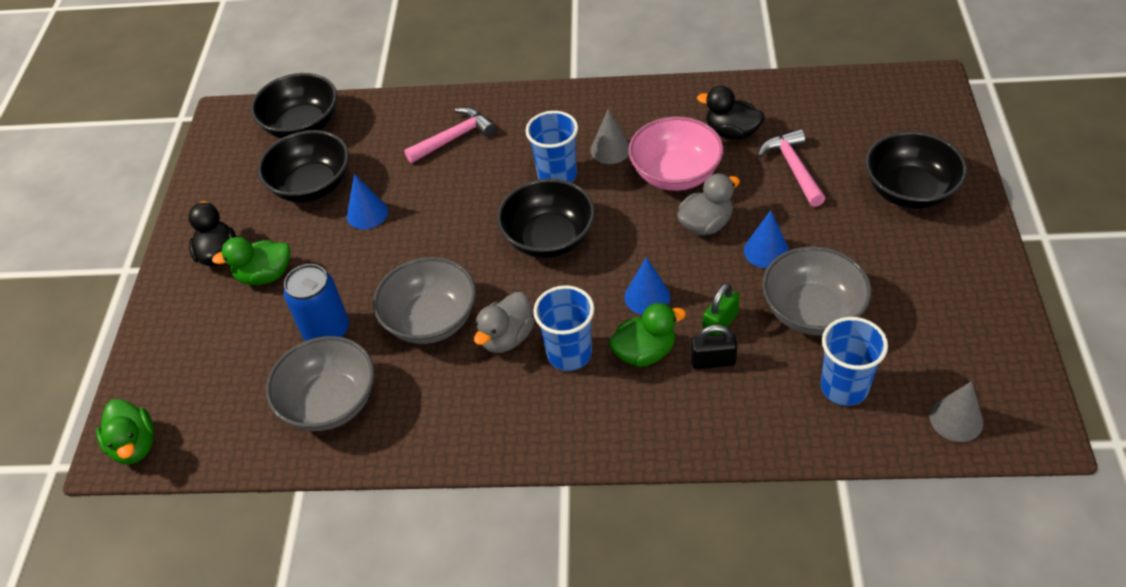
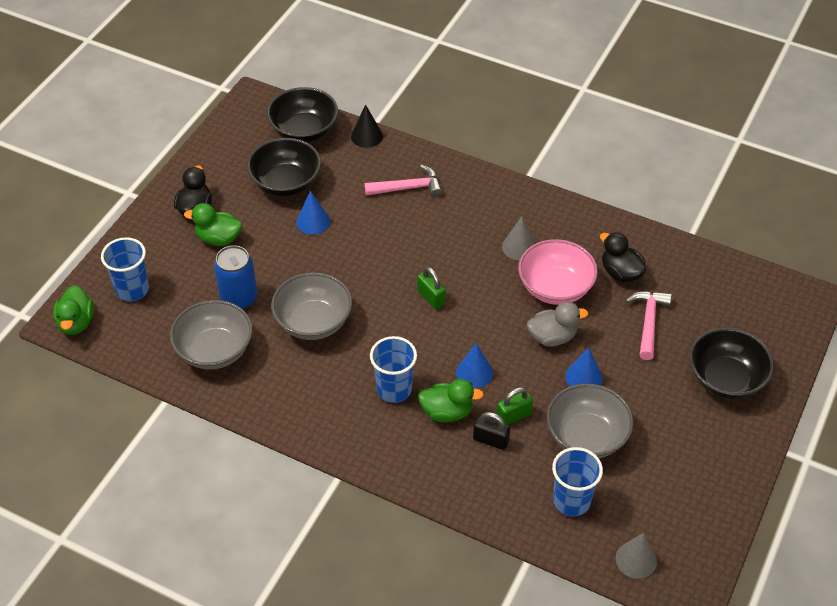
camera: 20 degrees right, 0 degrees up
grey duck [474,292,535,353] -> none
black bowl [497,179,595,258] -> green padlock [417,267,446,309]
blue cup [525,111,578,183] -> blue cup moved to [101,237,149,301]
none -> black cone [351,104,383,148]

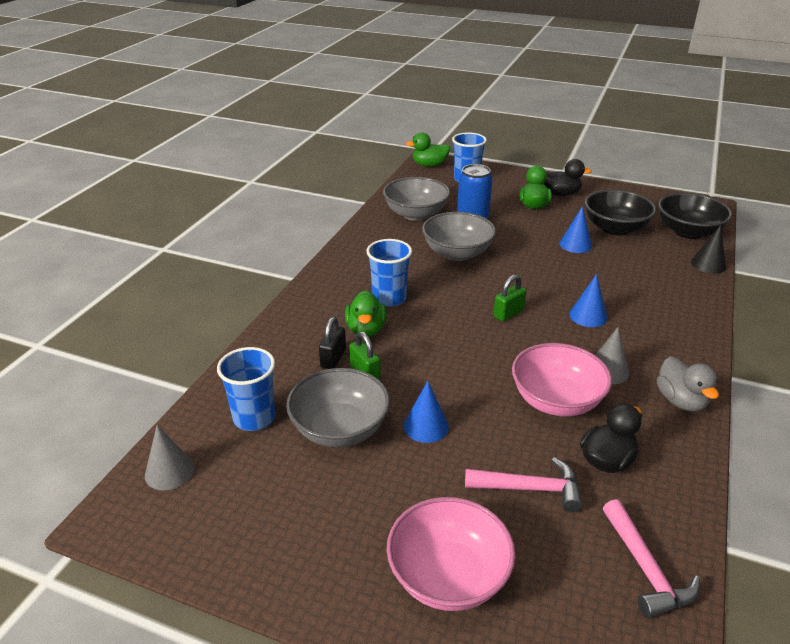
camera: 85 degrees right, 15 degrees down
pink hammer [364,165,442,198] -> pink hammer moved to [603,499,700,618]
blue cone [456,343,493,388] -> blue cone moved to [569,274,607,327]
grey duck [527,302,588,347] -> grey duck moved to [657,356,719,412]
black bowl [689,328,774,399] -> pink bowl [387,497,515,611]

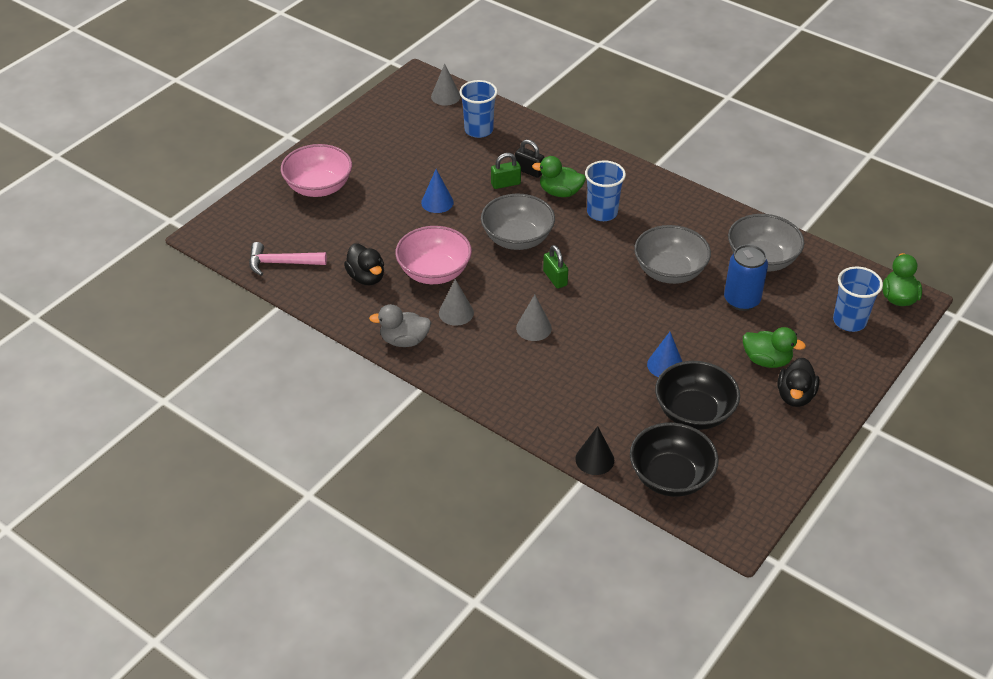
camera: 105 degrees right, 10 degrees up
grey bowl [286,368,390,447] -> grey bowl moved to [481,194,555,250]
pink hammer [465,457,583,512] -> none
blue cone [569,274,607,327] -> grey cone [516,295,552,341]

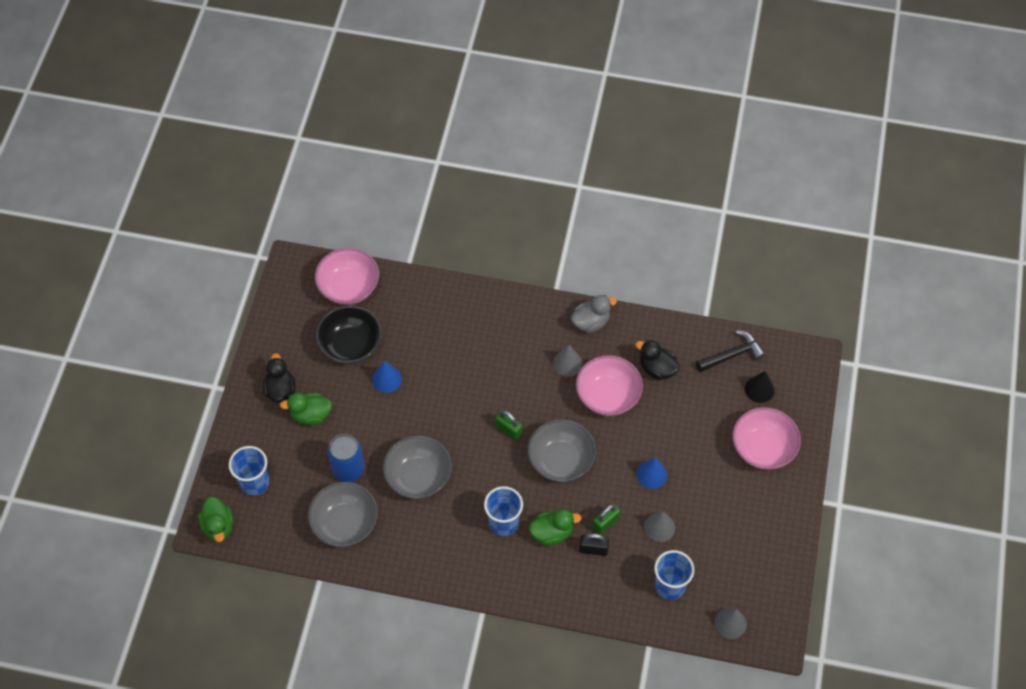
camera: 155 degrees right, 15 degrees up
pink hammer [249,242,327,276] -> black hammer [696,330,765,372]
grey cone [516,295,552,341] -> grey cone moved to [644,511,675,542]
black cone [575,426,614,475] -> black cone moved to [745,371,775,403]
black bowl [630,422,719,497] -> pink bowl [315,248,379,305]

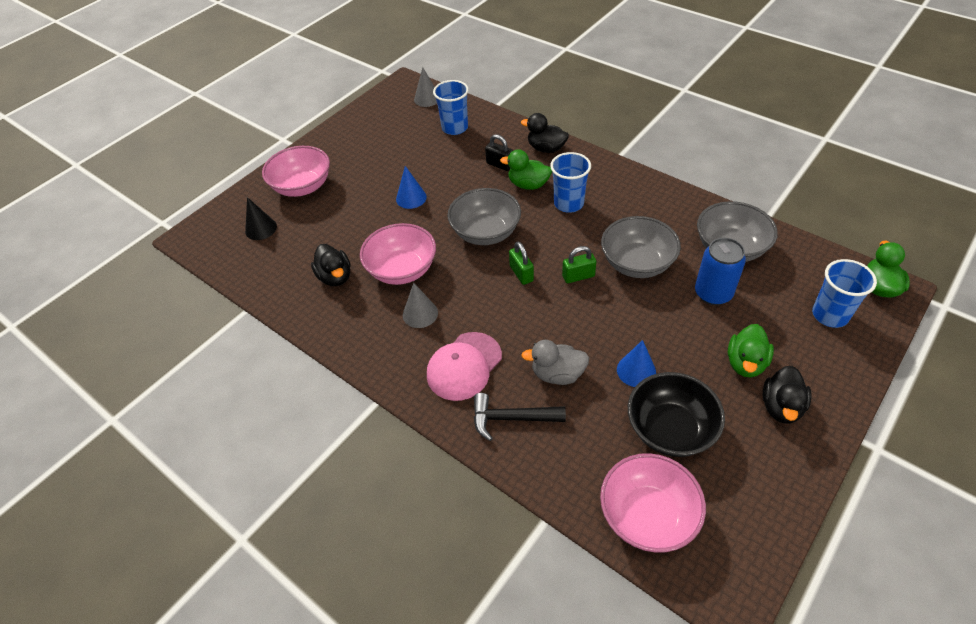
camera: 150 degrees left, 10 degrees down
green duck [280,393,332,425] -> green duck turned 90 degrees clockwise [728,324,774,378]
grey duck [571,295,617,333] -> grey duck moved to [521,340,589,385]
green padlock [592,503,620,535] -> green padlock moved to [562,246,596,283]
grey cone [644,511,675,542] -> none
black hammer [696,330,765,372] -> black hammer moved to [474,393,566,441]
none -> pink cap [427,332,502,401]
none -> black duck [521,113,569,153]

